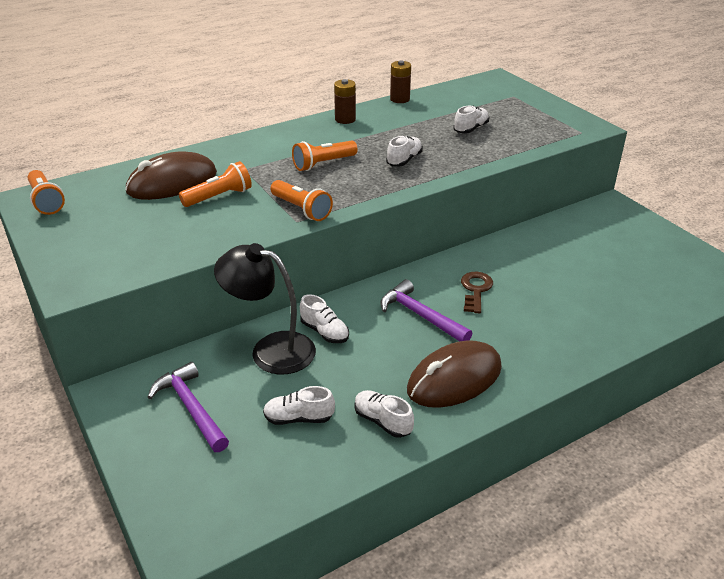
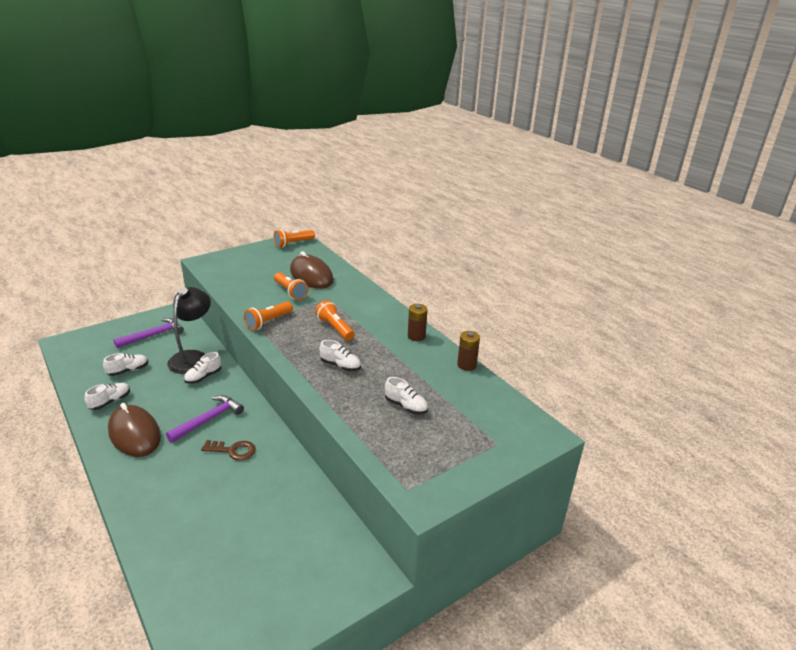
camera: 85 degrees right, 5 degrees down
white shoe [263,386,335,425] -> white shoe turned 60 degrees clockwise [103,353,148,376]

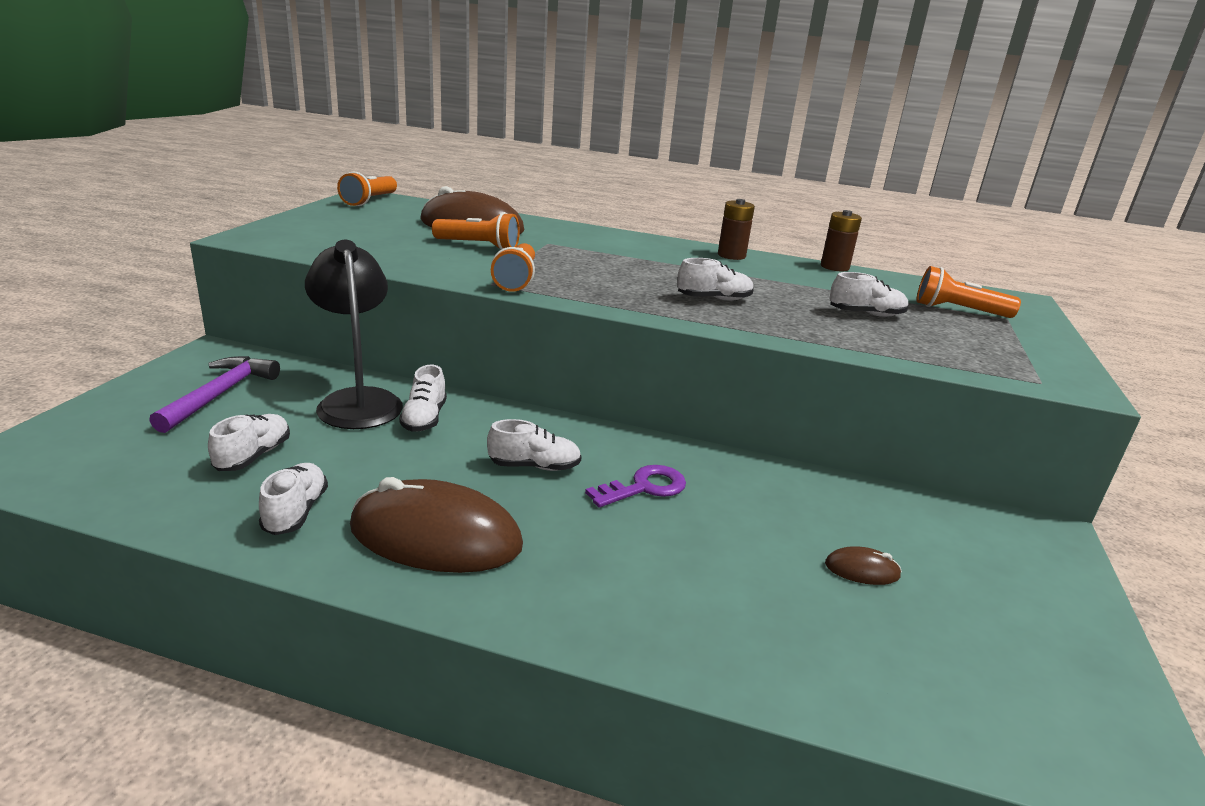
camera: 40 degrees left, 5 degrees down
purple hammer [166,395,244,443] -> white shoe [487,419,582,471]
brown key [201,440,256,461] -> purple key [585,465,686,507]
orange flashlight [315,300,355,340] -> orange flashlight moved to [916,266,1021,318]
none -> brown mouse [825,546,902,585]

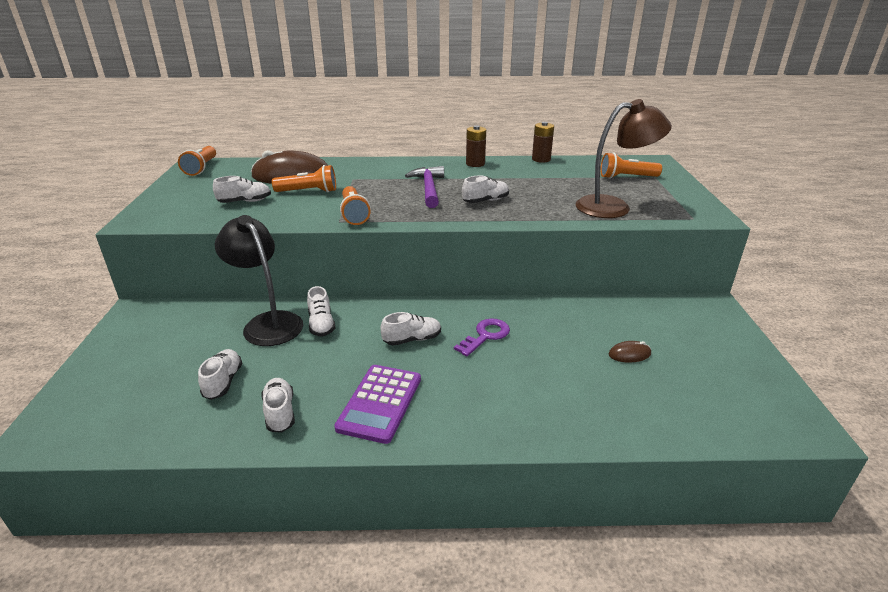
camera: 15 degrees left, 5 degrees up
purple hammer [149,356,280,433] -> purple hammer moved to [405,166,444,208]
brown mouse [350,477,523,573] -> purple calculator [334,365,421,444]
white shoe [830,272,908,317] -> white shoe moved to [213,176,271,203]
none -> brown lamp [576,99,672,218]

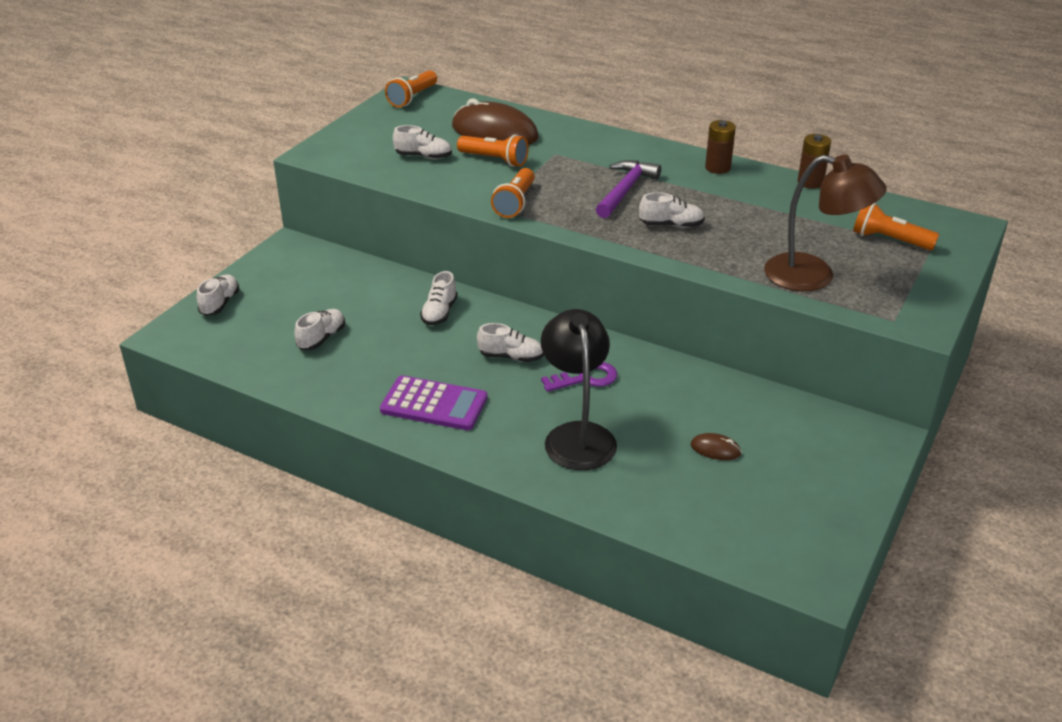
camera: 30 degrees right, 5 degrees up
black lamp [215,215,303,346] -> black lamp moved to [541,309,617,470]
white shoe [261,378,295,433] -> white shoe moved to [197,275,240,316]
purple calculator [334,365,421,444] -> purple calculator turned 120 degrees counterclockwise [380,375,488,430]

